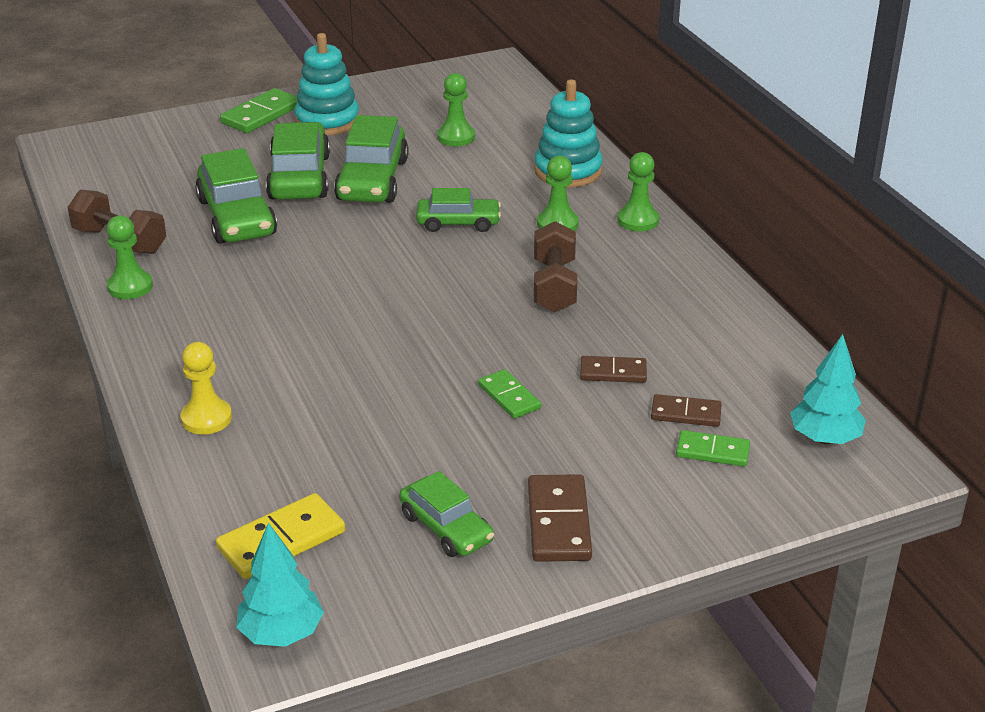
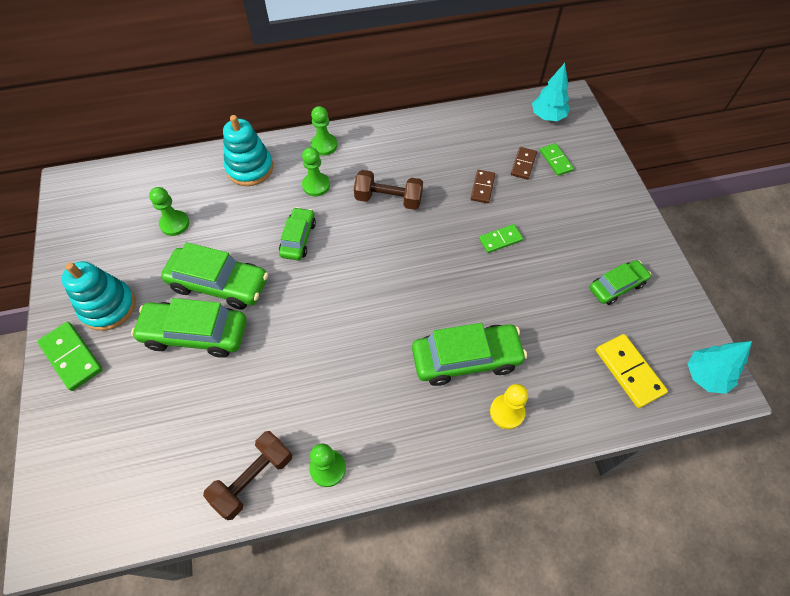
camera: 80 degrees left, 25 degrees up
green car [195,148,277,244] -> green car moved to [412,323,527,386]
brown domino [528,474,592,562] -> none
green domino [676,430,750,467] -> green domino turned 45 degrees counterclockwise [540,143,574,176]

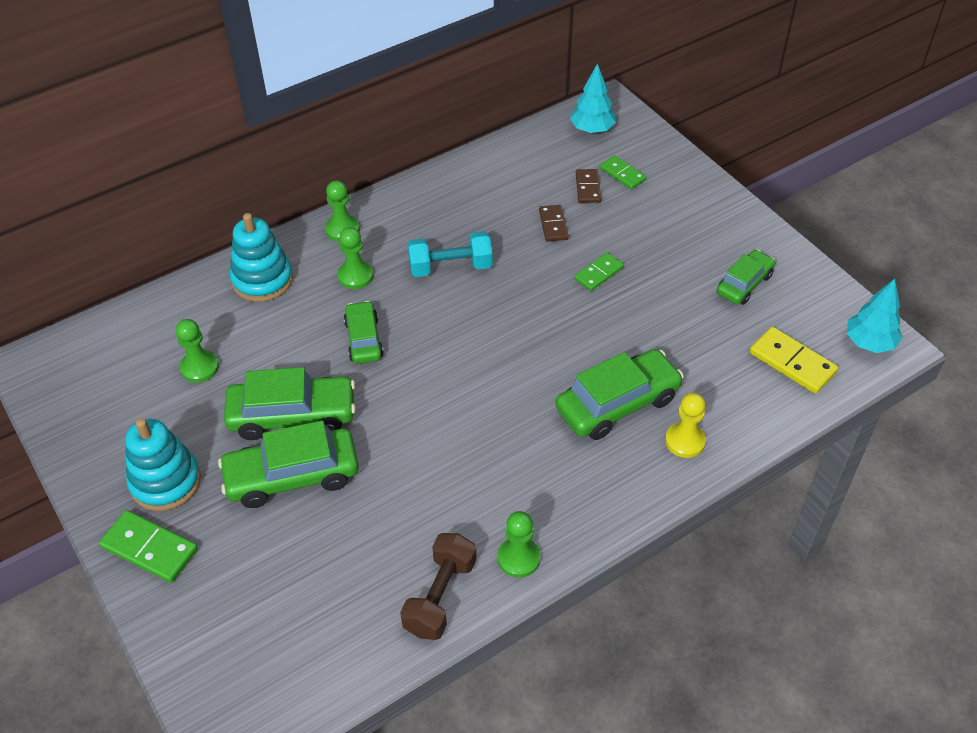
camera: 20 degrees left, 10 degrees down
brown dumbbell [354,170,423,210] -> turquoise dumbbell [408,231,492,277]

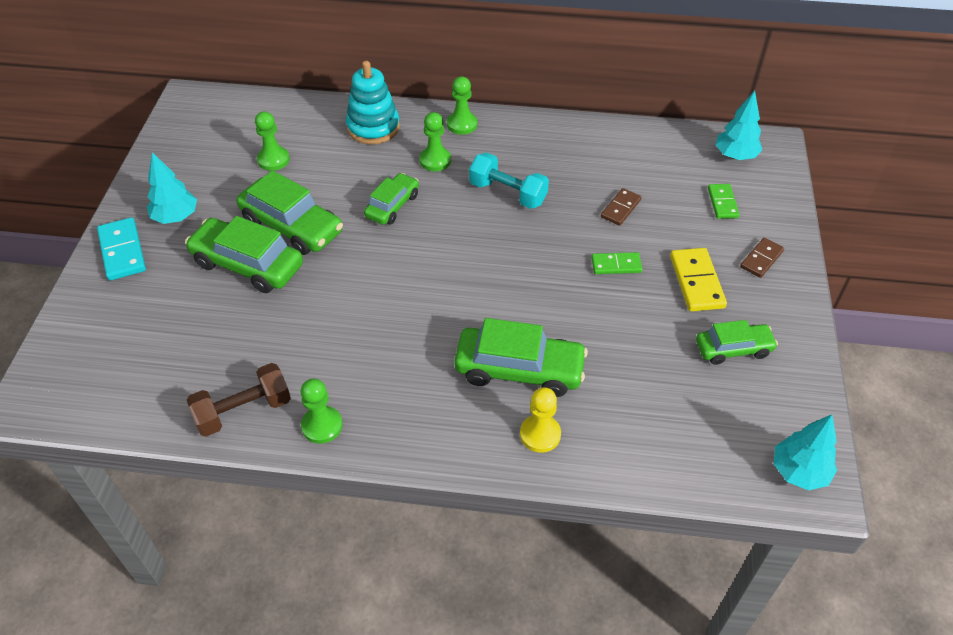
camera: 40 degrees right, 0 degrees up
green domino [99,510,198,583] -> turquoise domino [97,217,146,281]
turquoise stacking toy [125,418,201,511] -> turquoise tree [147,152,197,224]
brown domino [576,169,601,203] -> brown domino moved to [740,238,784,278]
yellow domino [750,327,838,394] -> yellow domino moved to [670,248,727,311]

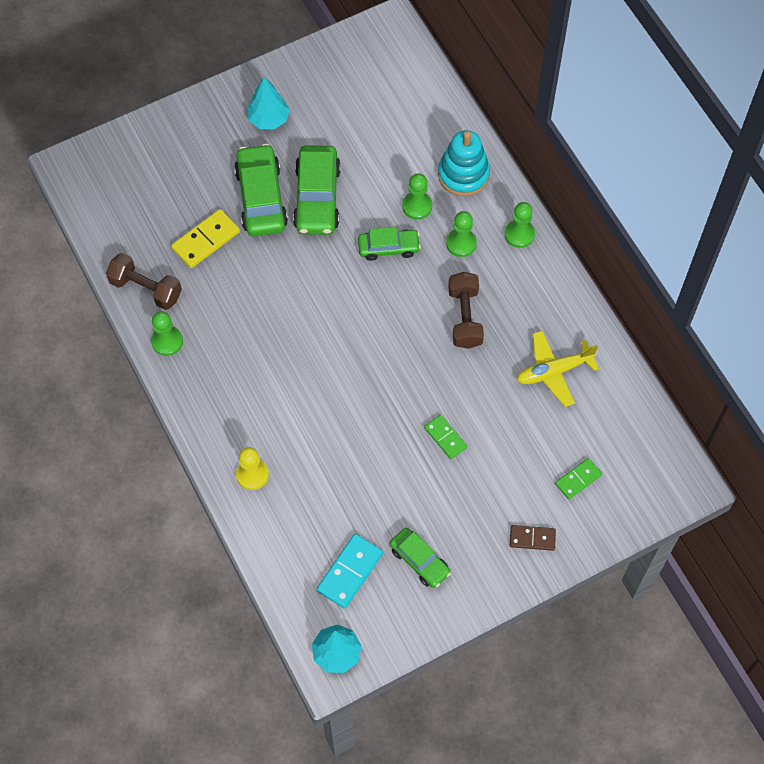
camera: 55 degrees right, 15 degrees up
turquoise domino [97,217,146,281] -> turquoise domino moved to [317,534,383,609]
green pawn [255,111,290,171] -> green pawn moved to [402,173,432,220]
green car [454,318,588,397] -> none
turquoise dumbbell [469,153,549,209] -> brown dumbbell [448,272,484,349]
brown domino [601,188,642,226] -> none
yellow domino [670,248,727,311] -> yellow domino moved to [171,209,240,268]
turquoise tree [715,91,762,160] -> none
none -> yellow plane [517,330,599,407]

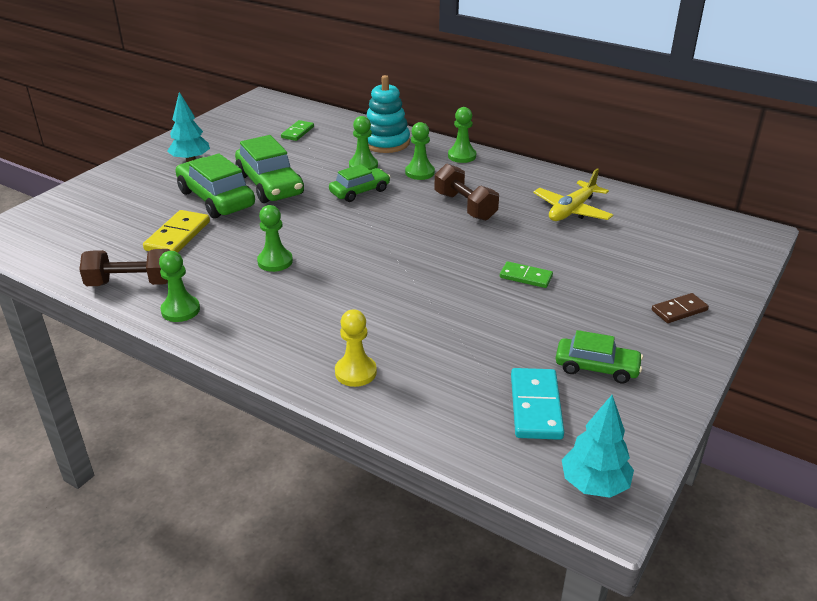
camera: 30 degrees left, 30 degrees down
green domino [555,458,602,500] -> green domino moved to [281,120,314,141]
none -> green pawn [257,205,293,272]

